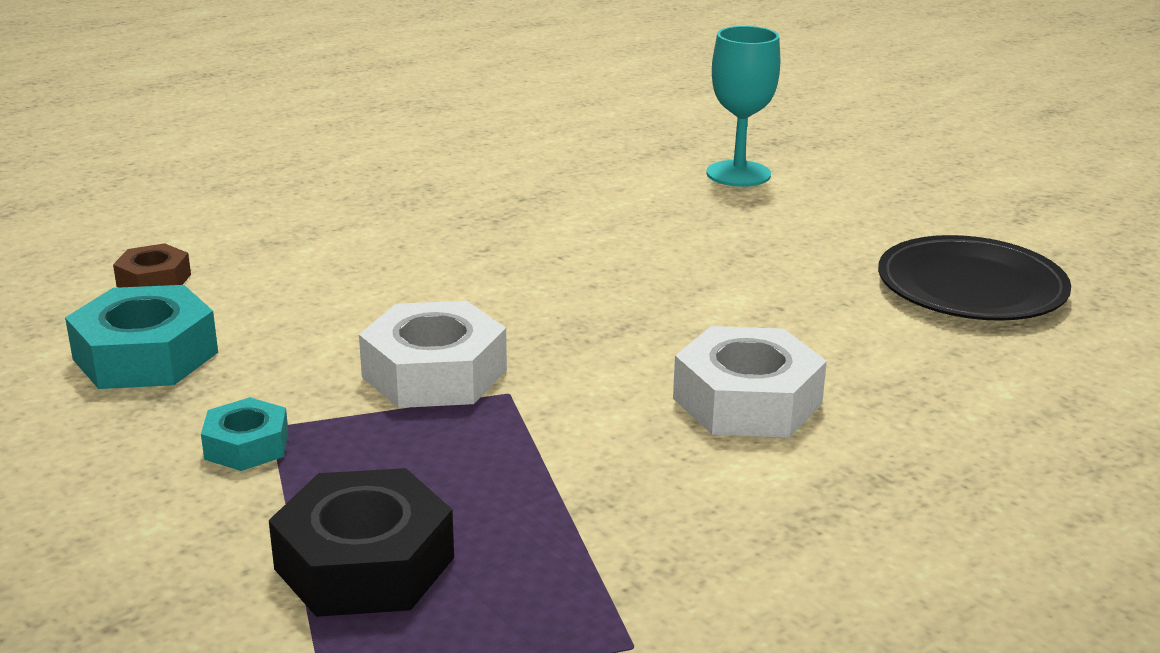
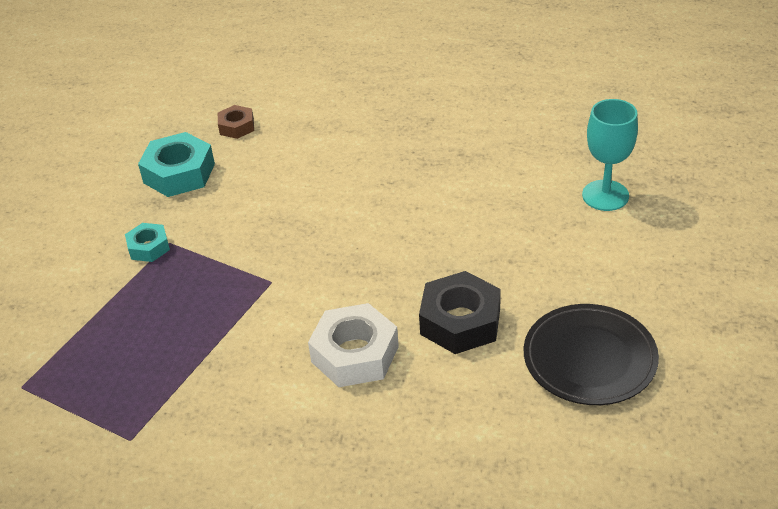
camera: 50 degrees right, 15 degrees up
black nut [269,468,454,617] -> black nut moved to [419,271,501,354]
white nut [359,301,507,408] -> none

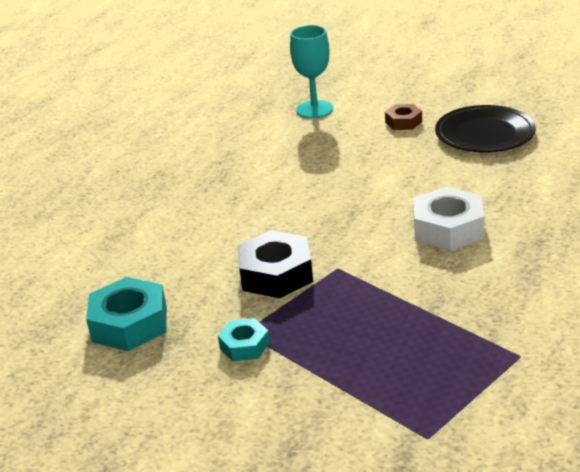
camera: 75 degrees left, 10 degrees down
brown nut [218,105,254,139] -> brown nut moved to [385,104,422,130]
black nut [419,271,501,354] -> black nut moved to [237,230,313,298]

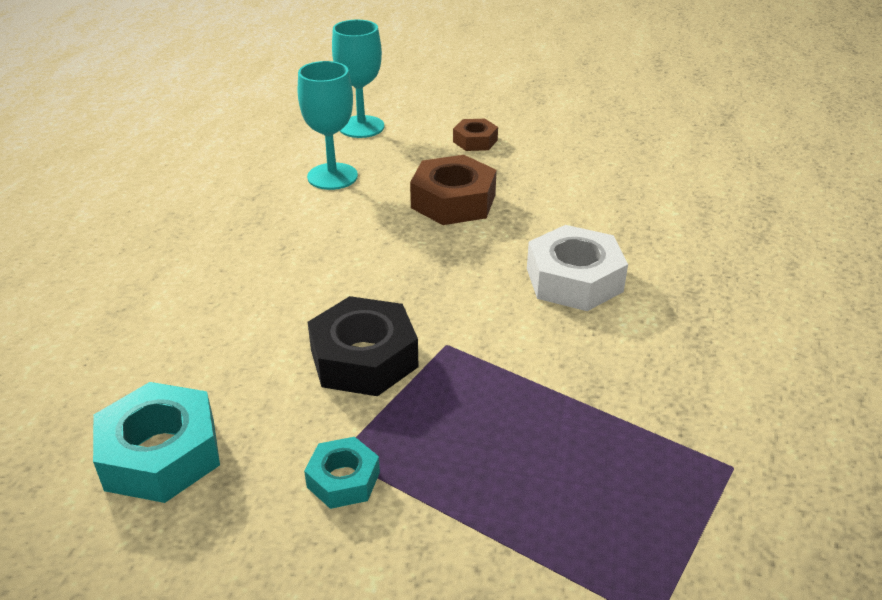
camera: 15 degrees left, 5 degrees up
black plate [435,105,536,152] -> none
none -> turquoise goblet [298,61,358,190]
none -> brown nut [410,155,497,225]

